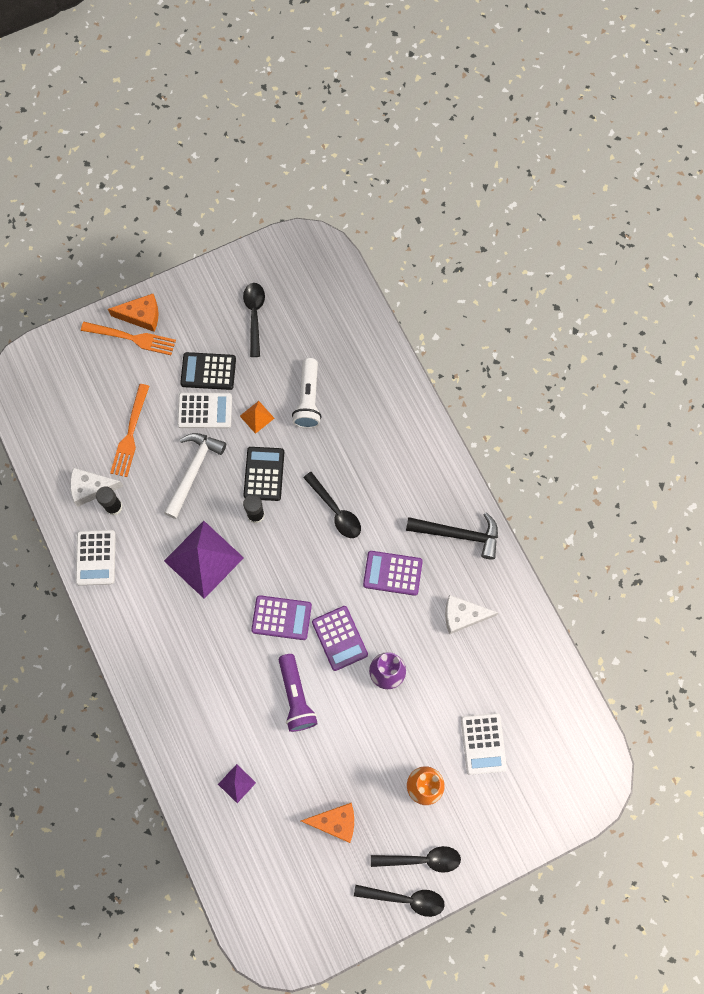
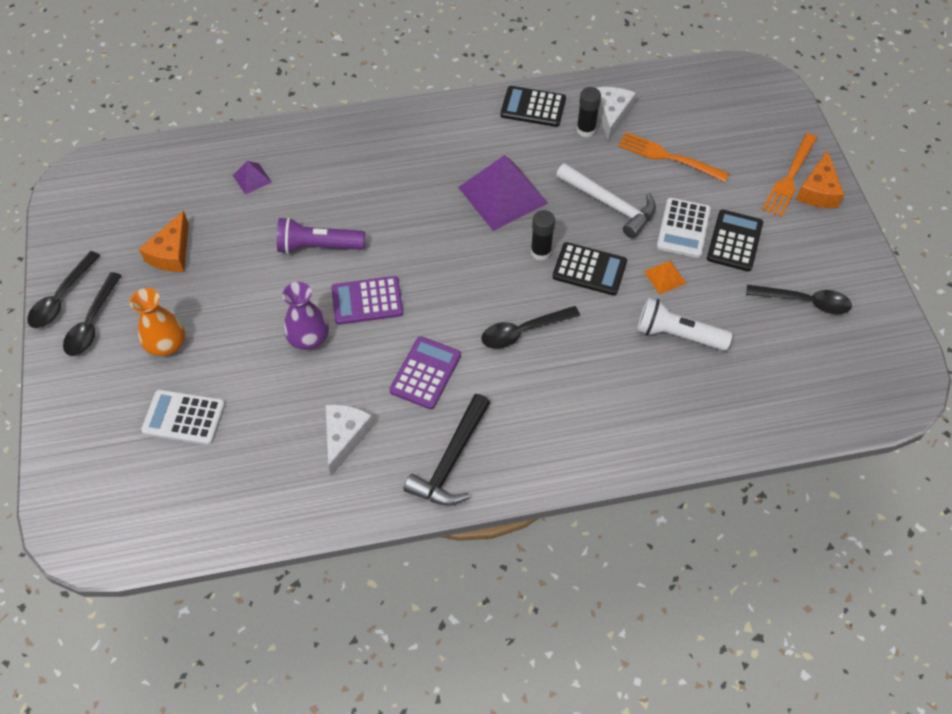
camera: 105 degrees right, 15 degrees down
white calculator [76,530,116,586] -> black calculator [500,86,566,127]
purple calculator [251,595,312,640] -> none

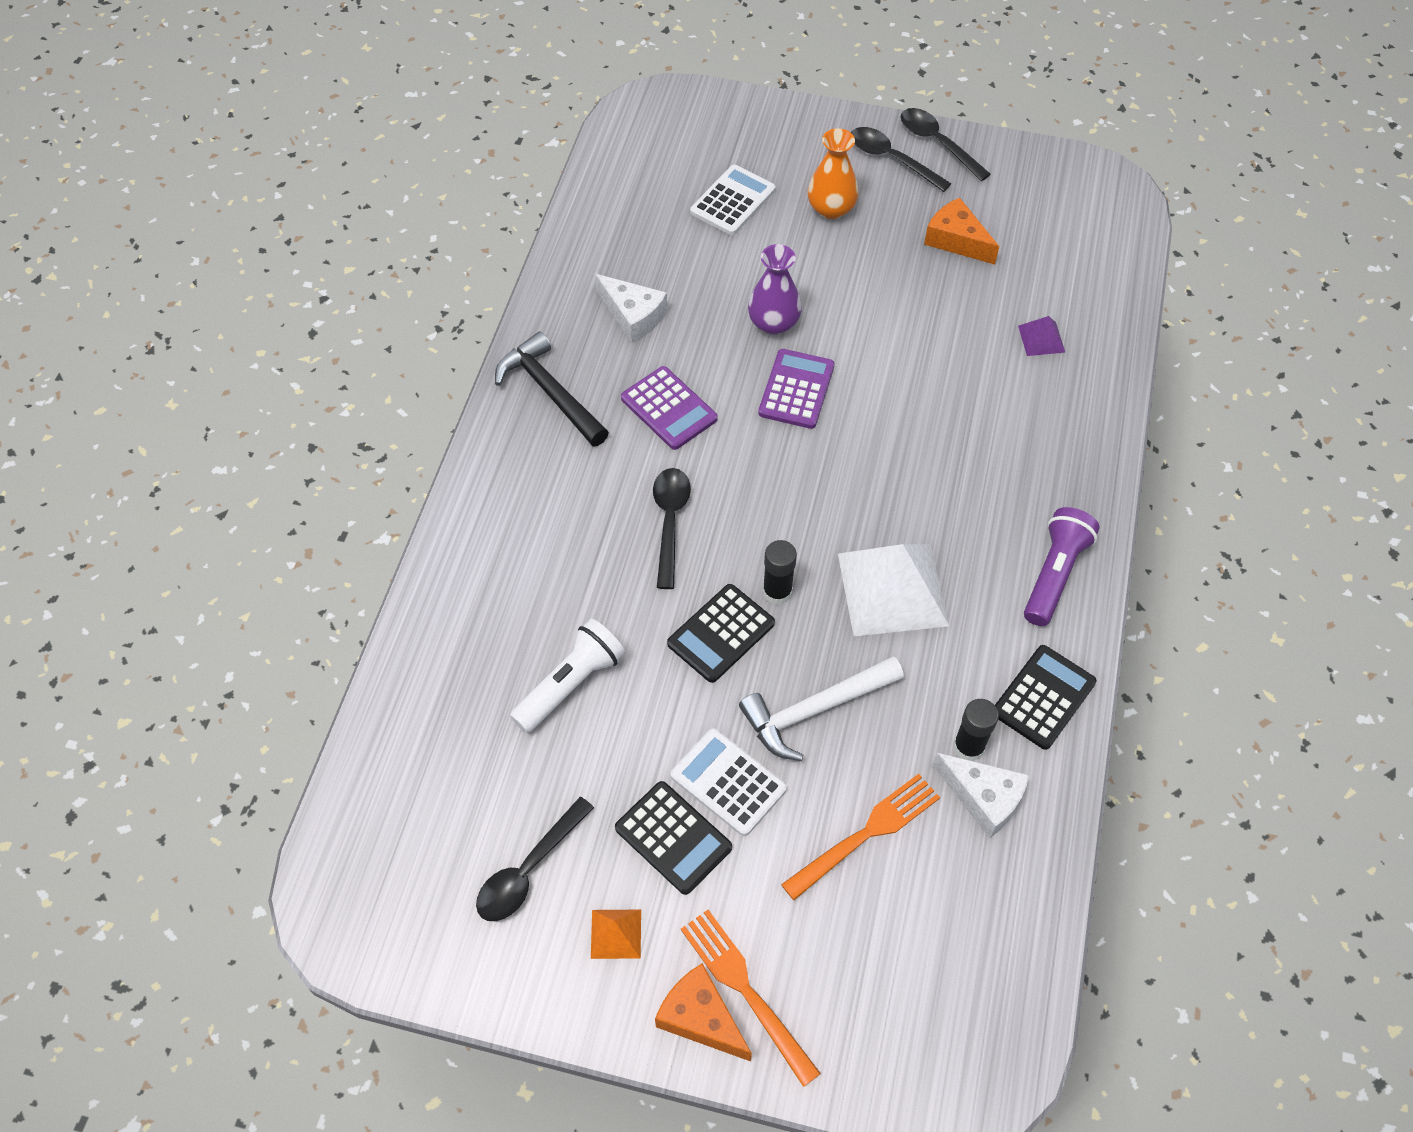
camera: 115 degrees right, 0 degrees up
purple flashlight [277,217,365,254] -> purple flashlight moved to [1024,507,1100,626]
purple pyramid [458,155,548,231] -> white pyramid [838,544,949,636]
orange pyramid [644,261,686,294] -> orange pyramid moved to [591,910,641,959]

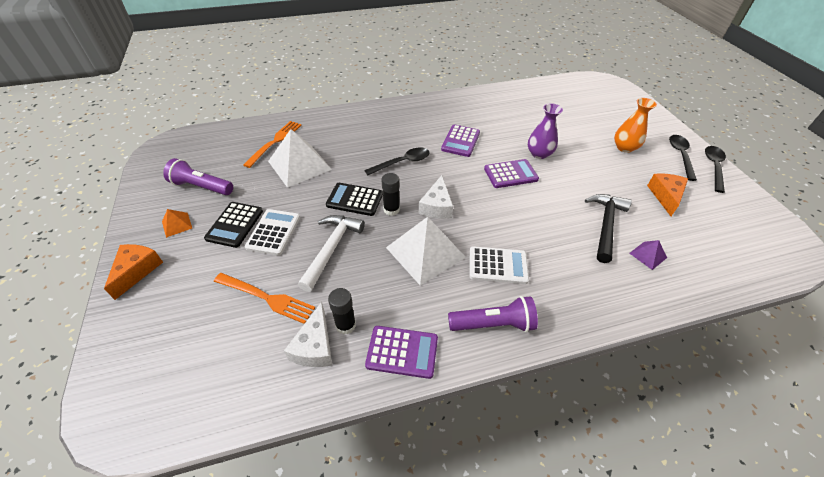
camera: 60 degrees right, 10 degrees down
black spoon [476,797,594,921] -> purple flashlight [163,158,233,195]
black hammer [495,332,609,447] -> black hammer moved to [585,194,632,263]
white flashlight [510,619,625,733] -> white pyramid [268,129,332,188]
white cheese [595,274,667,342] -> white cheese moved to [419,175,453,219]
orange fork [681,910,821,1087] -> orange fork moved to [243,121,302,168]
white calculator [690,165,776,235] -> white calculator moved to [469,246,529,284]
white hammer [739,656,904,761] -> white hammer turned 75 degrees clockwise [298,215,365,292]
black calculator [995,645,1097,750] -> purple calculator [365,326,438,379]

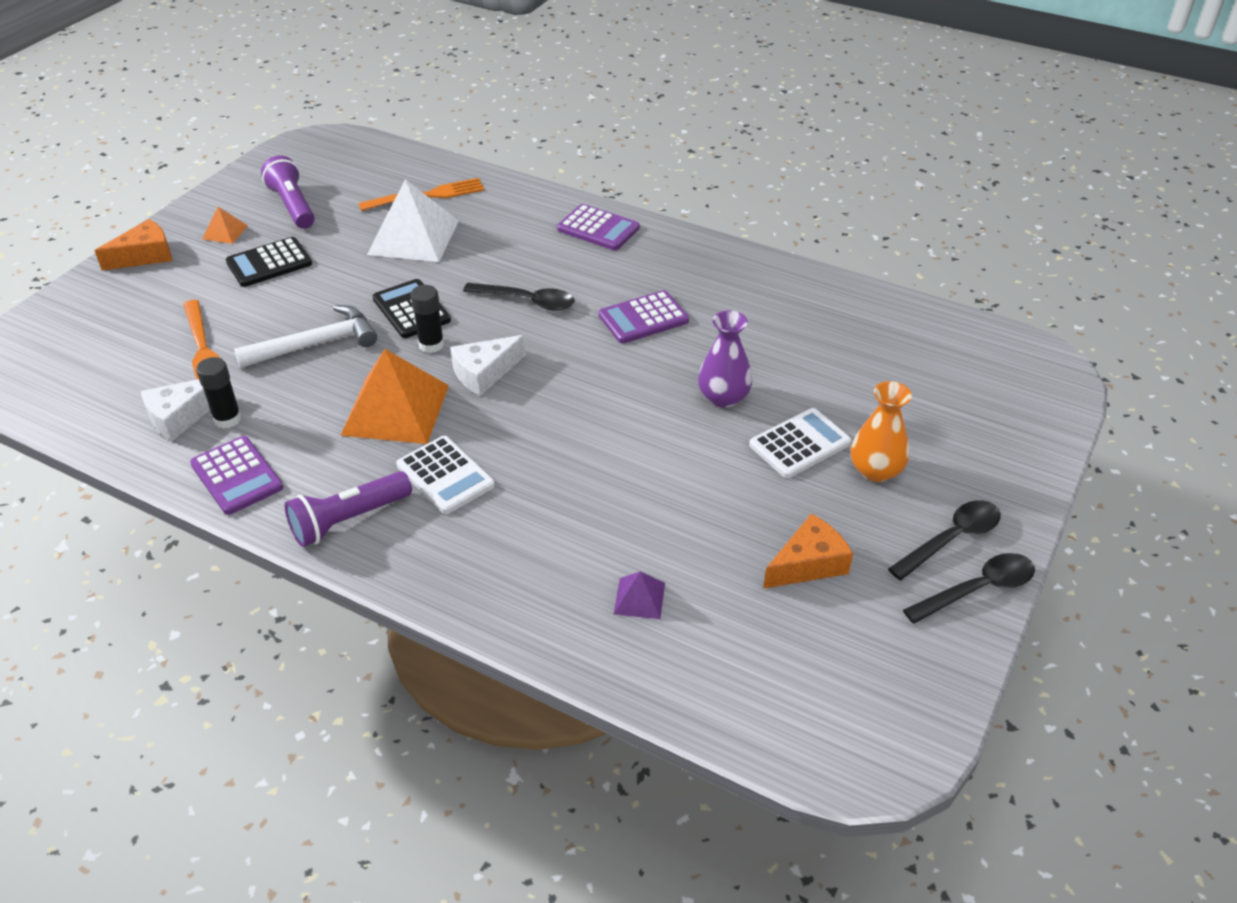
camera: 45 degrees right, 5 degrees down
white calculator [245,209,300,256] -> white calculator moved to [749,408,852,478]
white pyramid [386,217,466,286] -> orange pyramid [340,349,449,444]
purple flashlight [448,296,538,332] -> purple flashlight turned 105 degrees clockwise [285,471,412,547]
purple calculator [484,159,539,188] -> purple calculator moved to [557,204,640,250]
black hammer [585,194,632,263] -> none

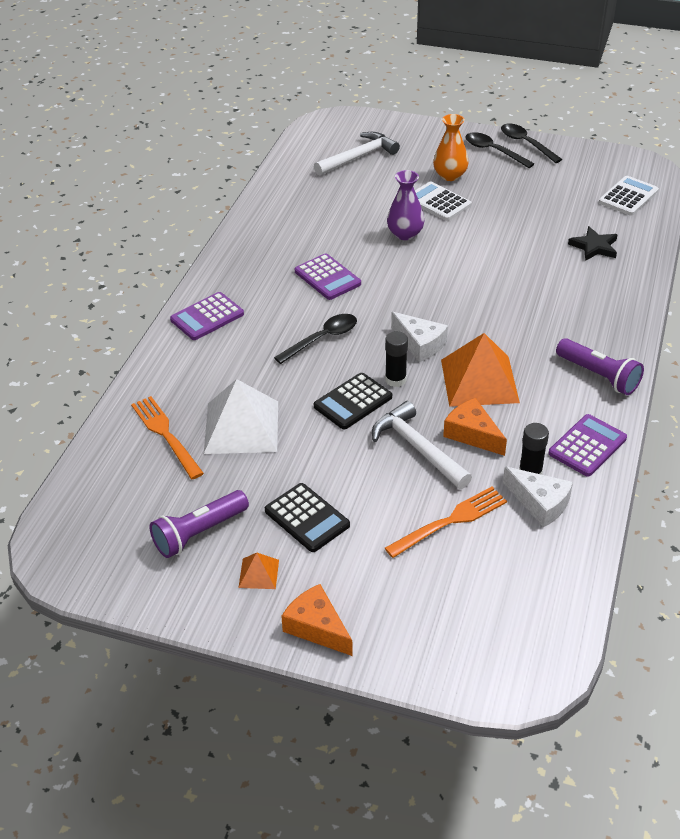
camera: 100 degrees left, 0 degrees up
white calculator [396,436,495,514] -> white calculator moved to [599,176,659,216]
black spoon [463,283,575,311] -> black spoon turned 45 degrees clockwise [274,314,357,364]
purple calculator [557,204,640,250] -> purple calculator turned 150 degrees counterclockwise [170,292,244,340]
purple pyramid [614,571,665,619] -> black star [568,226,617,261]
orange cheese [763,514,853,589] -> orange cheese moved to [443,398,507,456]
none -> white hammer [314,132,400,176]

